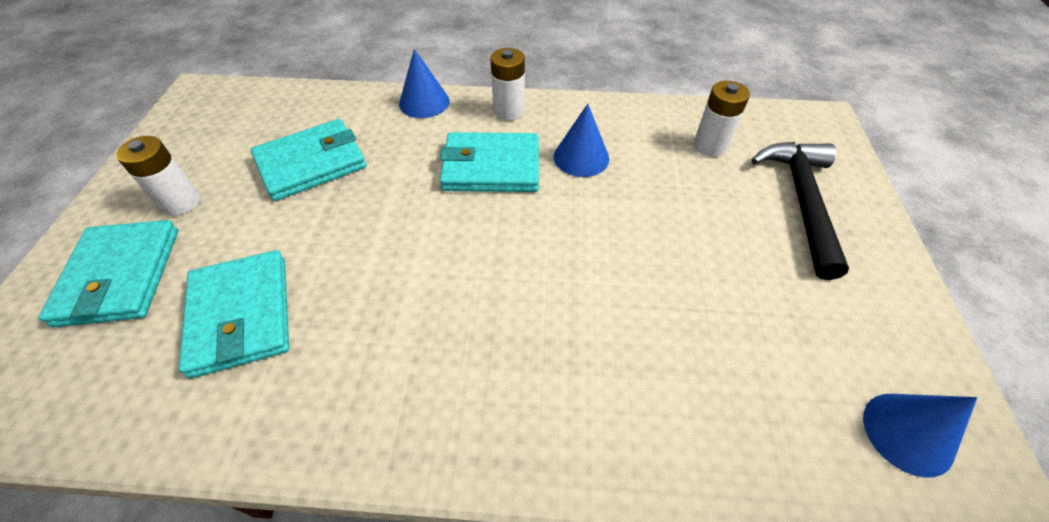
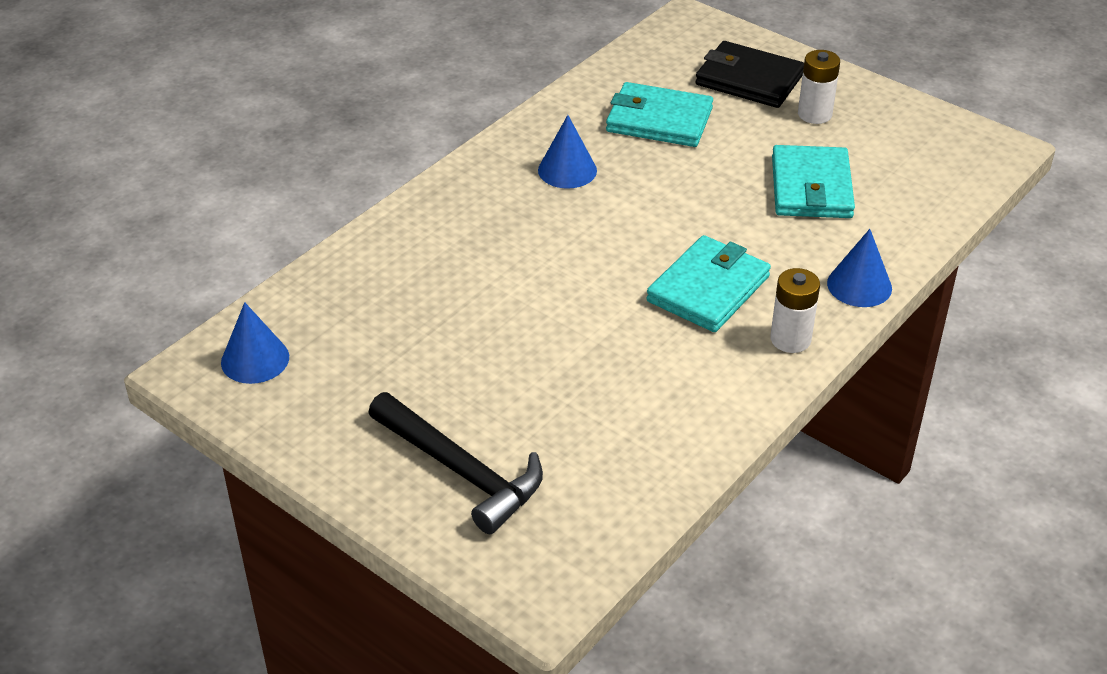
camera: 125 degrees right, 10 degrees down
turquoise wallet [38,220,178,327] -> black wallet [696,41,804,108]
blue cone [554,104,609,177] -> blue cone moved to [538,115,597,189]
white battery [694,81,750,156] -> none

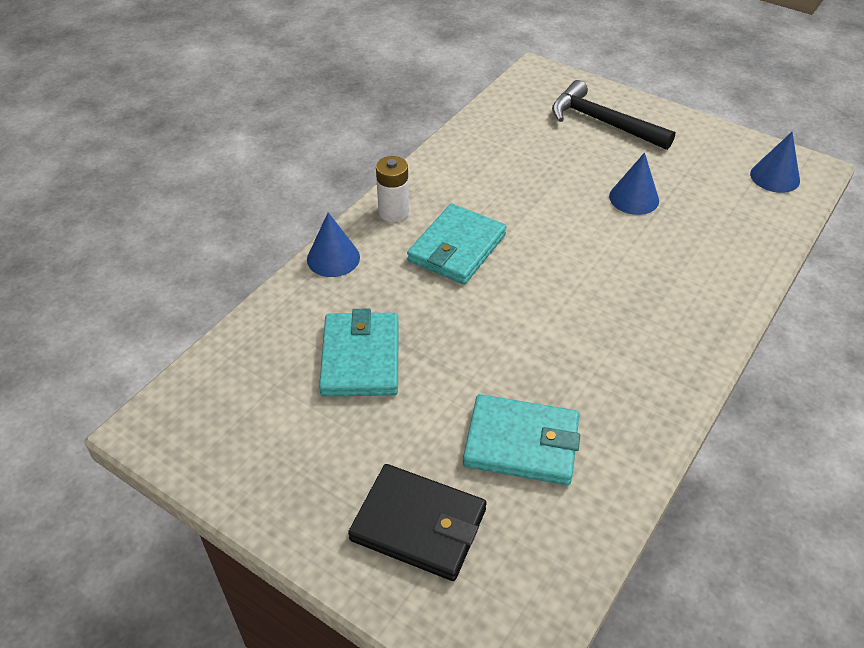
camera: 175 degrees right, 5 degrees up
blue cone [538,115,597,189] -> blue cone moved to [609,153,659,215]
white battery [798,50,840,124] -> none

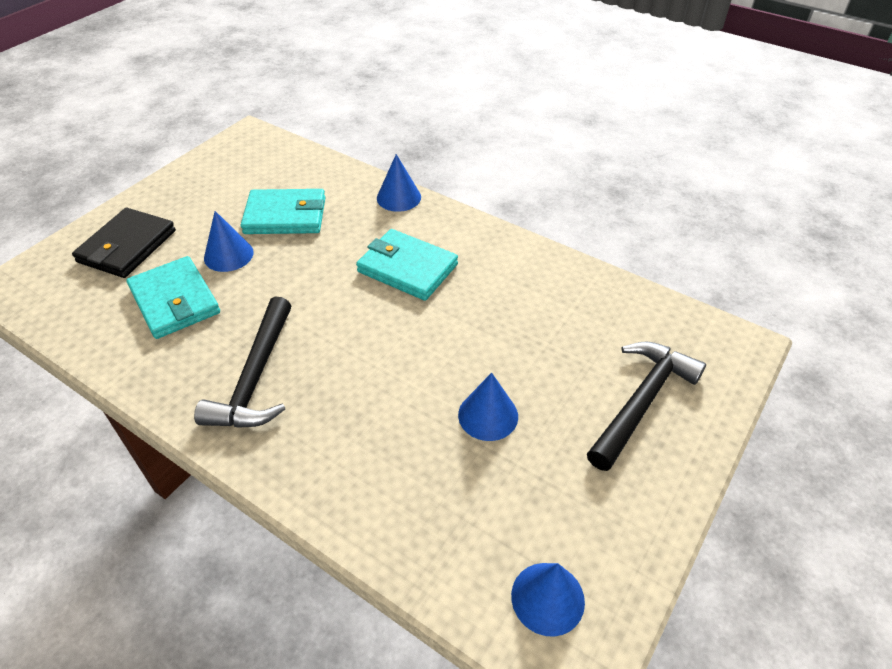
camera: 90 degrees right, 0 degrees up
white battery [376,156,409,222] -> none
turquoise wallet [463,394,580,485] -> turquoise wallet turned 45 degrees counterclockwise [126,256,220,339]
none -> black hammer [194,296,292,428]
none -> blue cone [204,211,254,272]

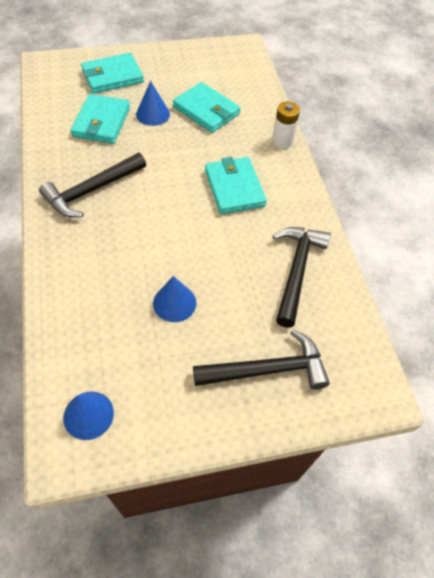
camera: 40 degrees right, 10 degrees up
black wallet [72,208,176,278] -> turquoise wallet [81,53,144,93]
blue cone [377,154,421,212] -> white battery [272,102,300,149]
none -> black hammer [273,227,331,328]

